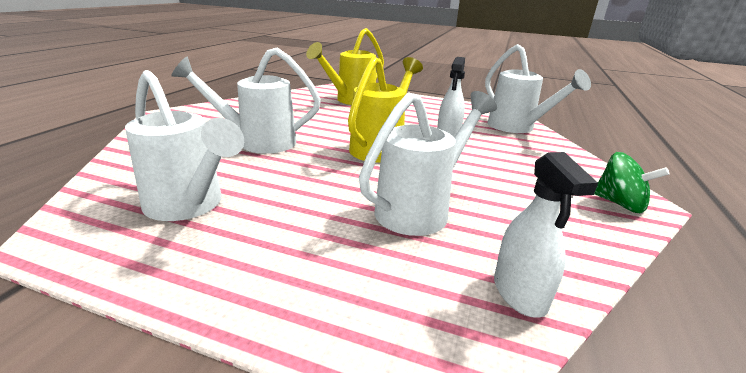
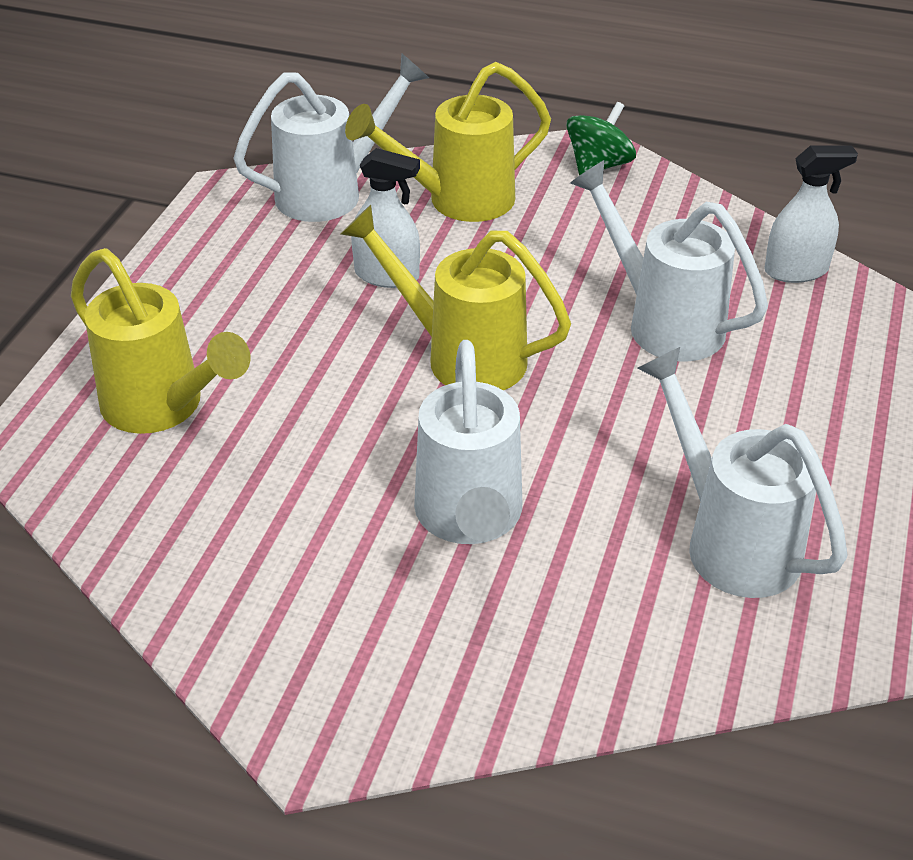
camera: 90 degrees left, 15 degrees up
white watering can [125,70,244,221] -> white watering can turned 75 degrees counterclockwise [637,347,847,598]
none -> yellow watering can [345,62,551,222]

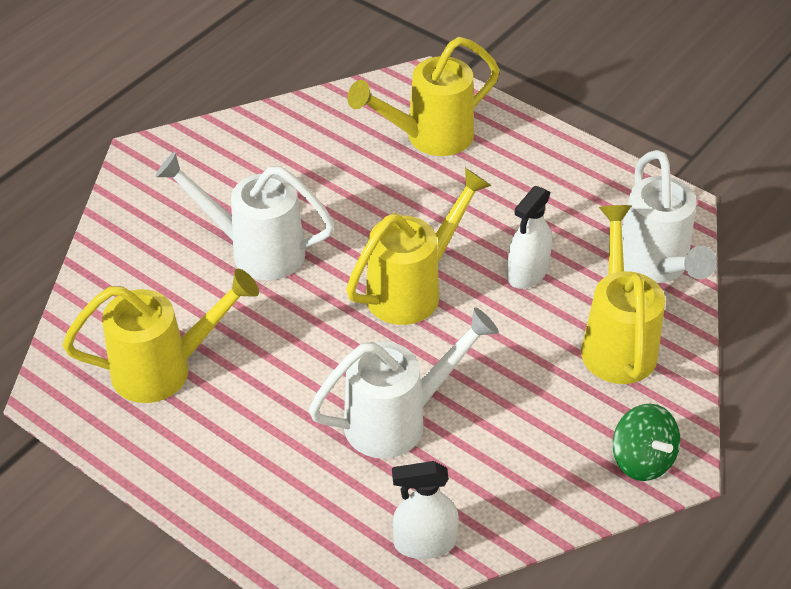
camera: 110 degrees right, 5 degrees up
white watering can [637,347,847,598] -> yellow watering can [63,269,259,403]
white spray bottle [764,146,858,283] -> white spray bottle turned 75 degrees clockwise [392,461,459,559]

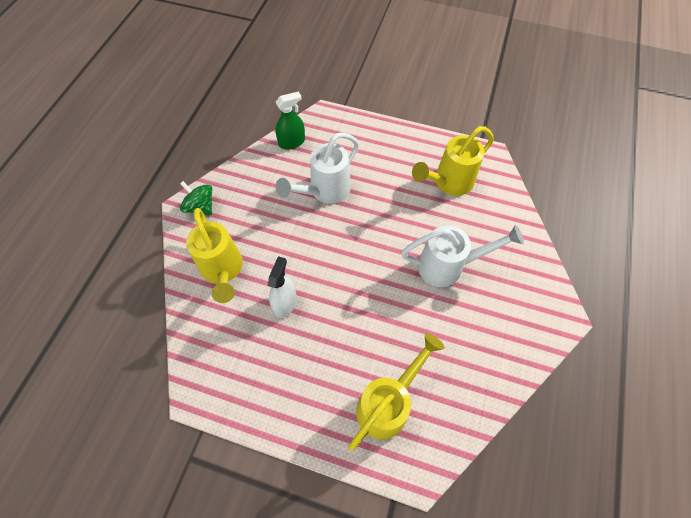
camera: 160 degrees right, 15 degrees up
yellow watering can [346,168,491,325] -> none
white spray bottle [392,461,459,559] -> green spray bottle [275,91,305,150]
white watering can [622,150,717,283] -> none

